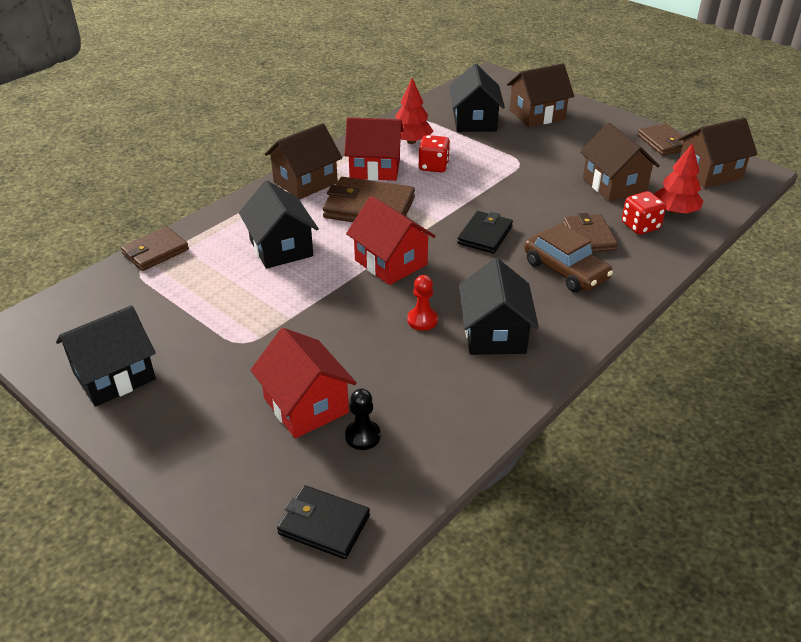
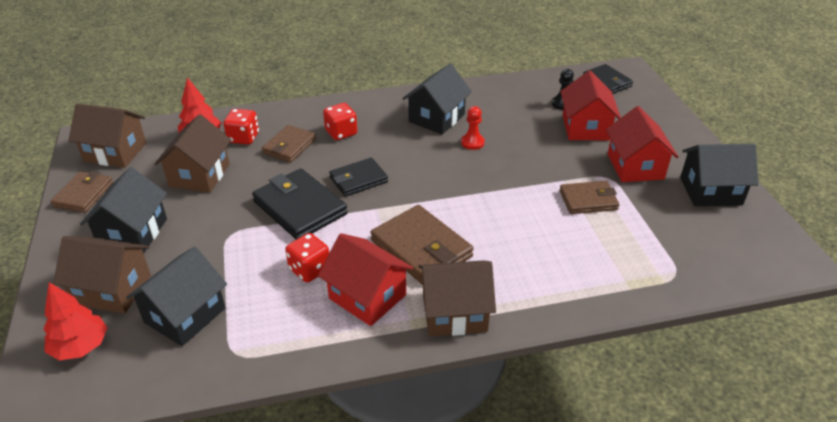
camera: 145 degrees left, 0 degrees up
brown wallet [121,226,189,271] -> brown wallet moved to [559,181,620,214]
black house [239,180,319,269] -> black house moved to [80,167,167,254]
red house [346,196,436,285] -> red house moved to [606,106,679,182]
red tree [395,78,433,144] -> red tree moved to [43,282,107,361]
brown car [524,223,613,292] -> red dice [323,103,357,140]
none -> black wallet [252,168,348,239]

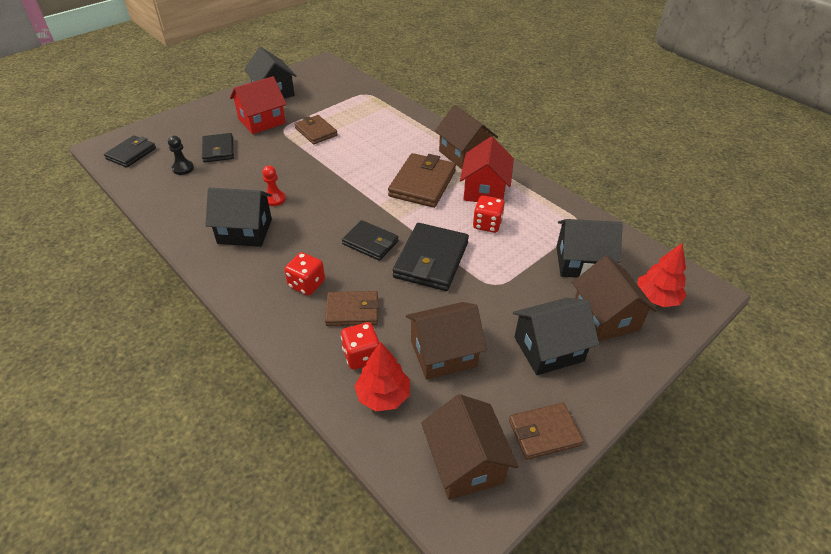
camera: 120 degrees left, 5 degrees up
red house [560,71,621,141] -> black wallet [202,133,234,162]

